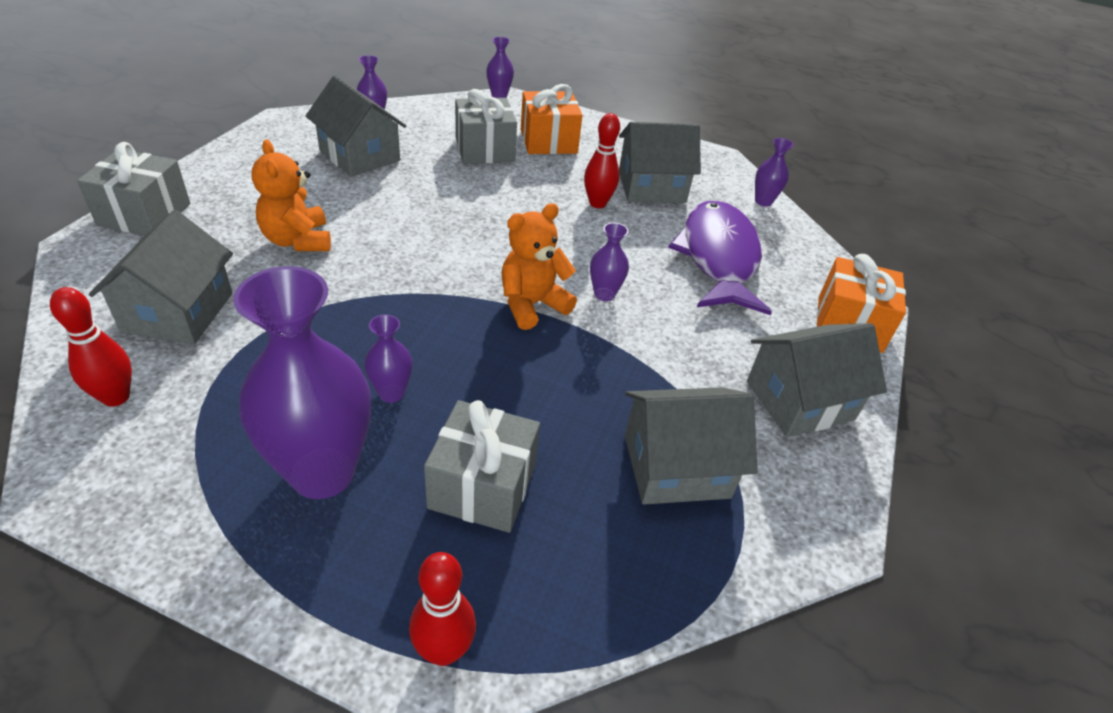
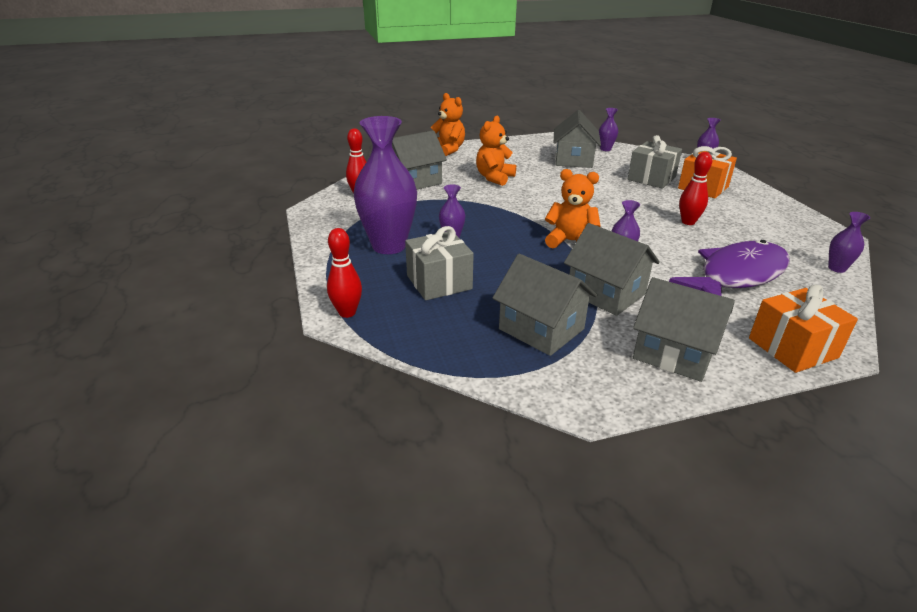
camera: 55 degrees right, 10 degrees down
grey gift [77,142,190,235] -> orange teddy bear [431,93,465,156]
grey house [619,122,701,203] -> grey house moved to [564,223,660,316]

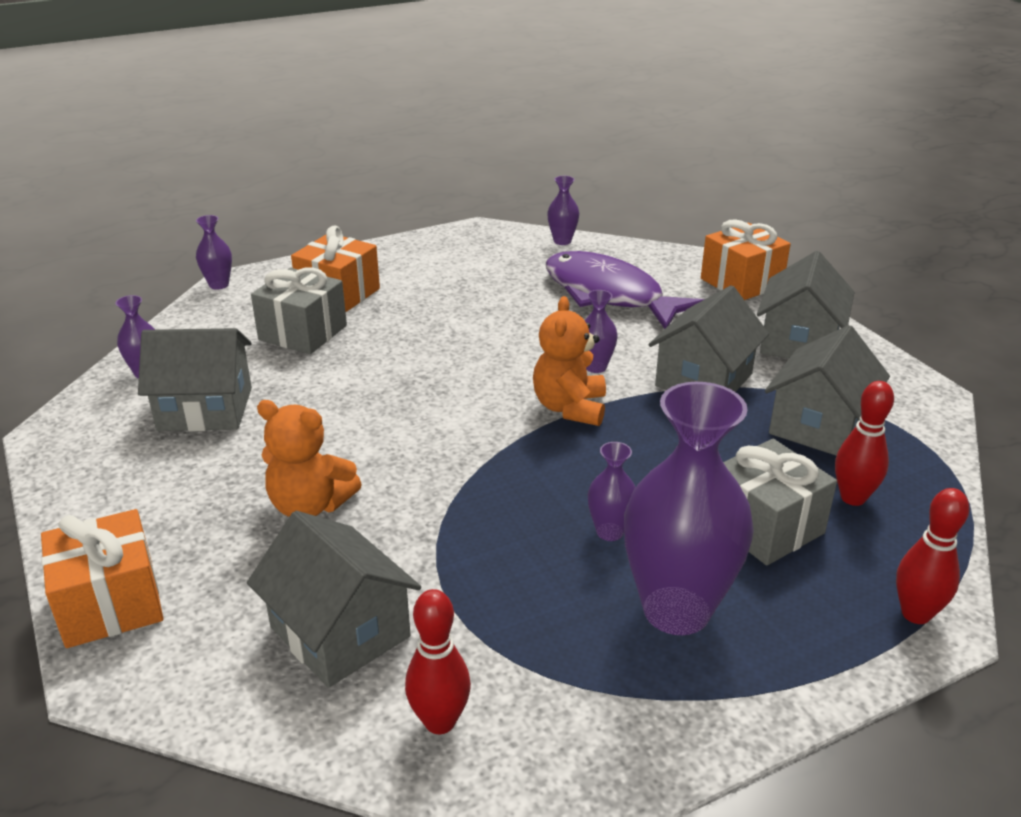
camera: 100 degrees left, 0 degrees up
orange teddy bear [431,93,465,156] -> orange gift [41,509,164,648]
red bowling pin [679,152,712,225] -> red bowling pin moved to [835,381,894,506]

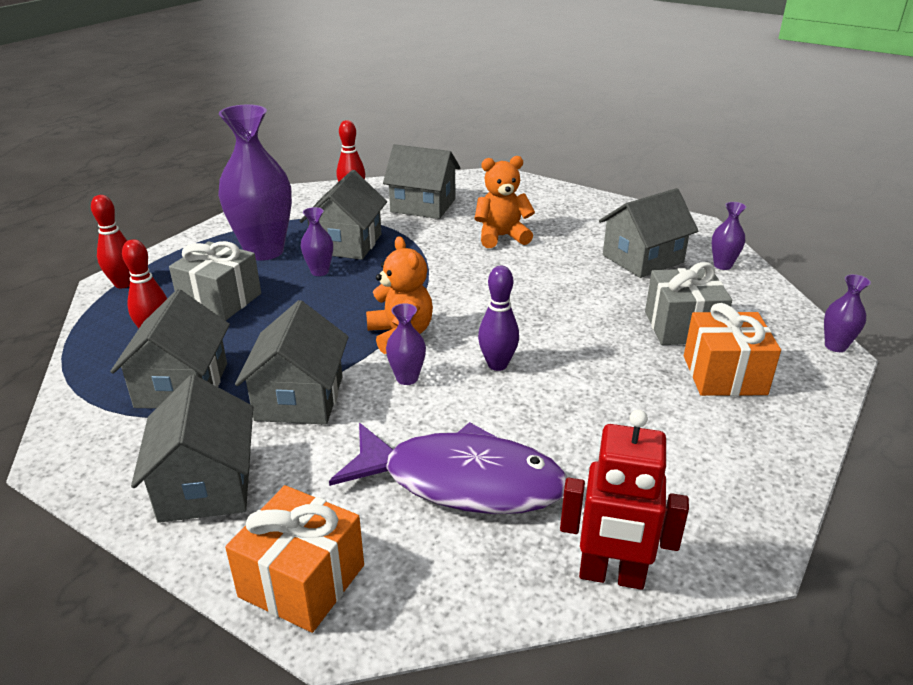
camera: 150 degrees right, 0 degrees up
orange gift [41,509,164,648] -> none
purple vase [547,176,579,245] -> red robot [560,409,689,590]
none -> grey house [300,170,387,260]
none -> purple bowling pin [478,266,519,371]

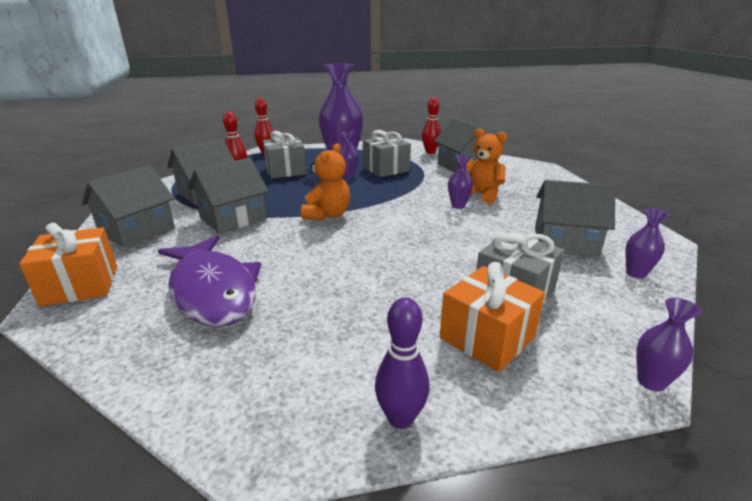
camera: 45 degrees right, 5 degrees down
grey house [300,170,387,260] -> grey gift [363,130,411,177]
purple vase [386,303,426,385] -> purple vase moved to [448,154,473,209]
purple bowling pin [478,266,519,371] -> purple bowling pin moved to [375,297,430,429]
red robot [560,409,689,590] -> none

